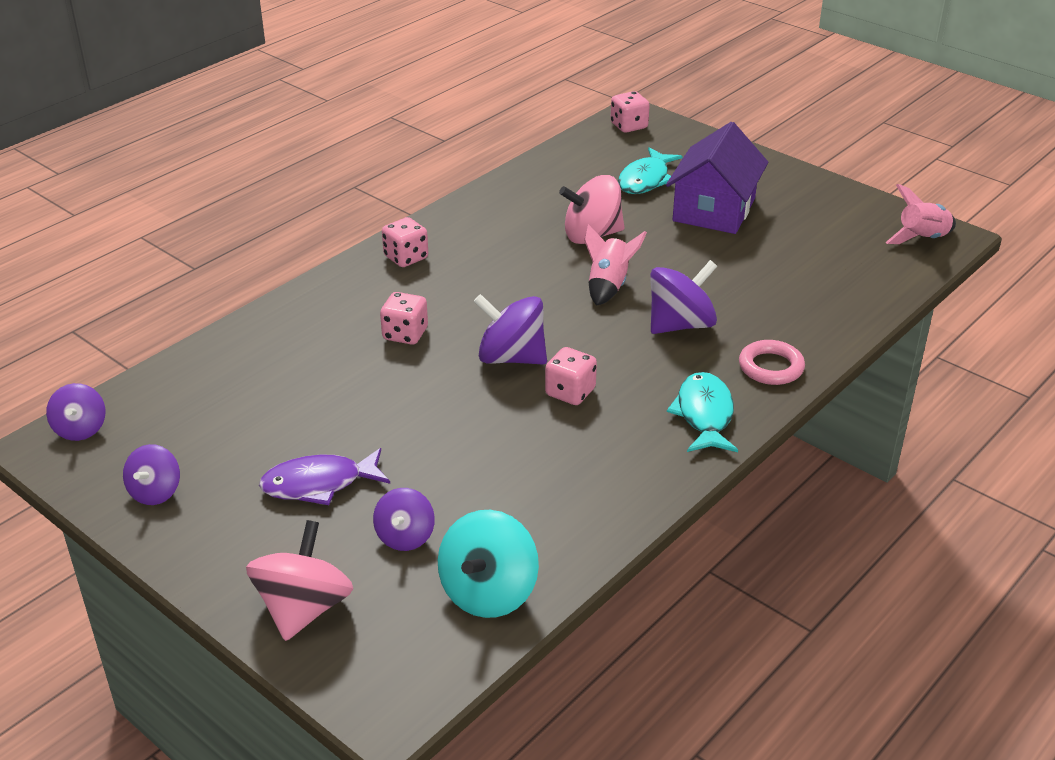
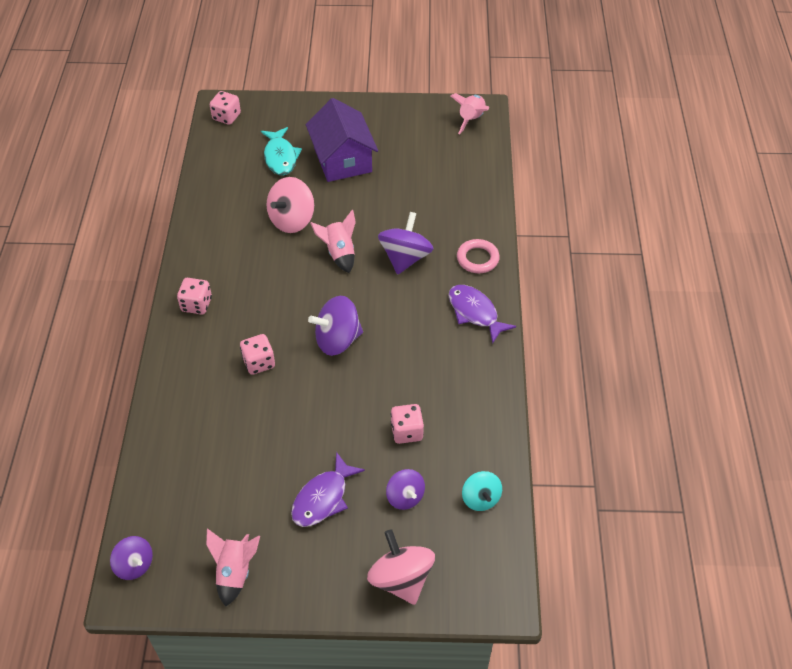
camera: 40 degrees left, 15 degrees up
purple spinning top [123,444,180,505] -> pink rocket [206,528,260,607]
turquoise spinning top [438,510,539,618] -> turquoise spinning top [462,471,502,511], size x0.62
pink dice [545,347,597,405] -> pink dice moved to [391,404,424,444]
turquoise fish [667,372,738,452] -> purple fish [448,285,516,344]

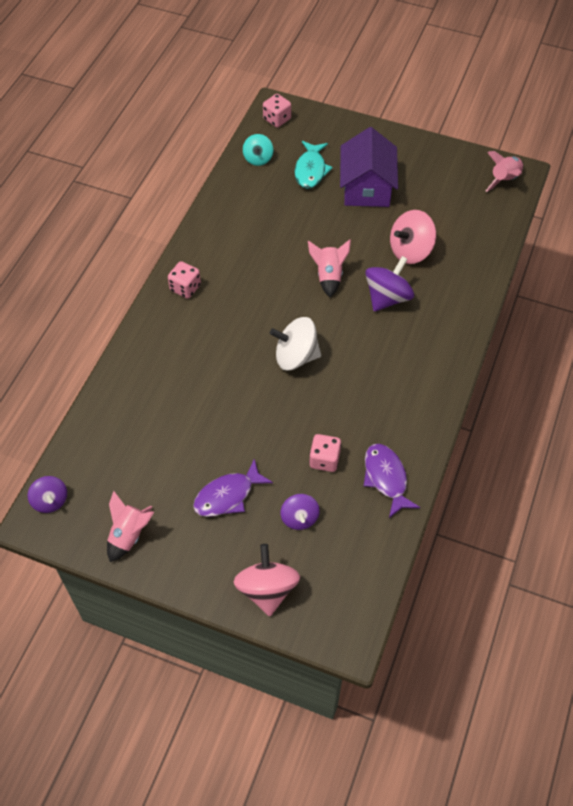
camera: 20 degrees right, 5 degrees up
pink dice [240,334,275,375] -> none
pink spinning top [267,177,314,233] -> pink spinning top moved to [390,210,436,264]
purple spinning top [308,296,363,356] -> white spinning top [270,317,321,371]
purple fish [448,285,516,344] -> purple fish moved to [364,444,420,518]
pink ring [457,239,500,273] -> none
turquoise spinning top [462,471,502,511] -> turquoise spinning top moved to [243,134,273,166]

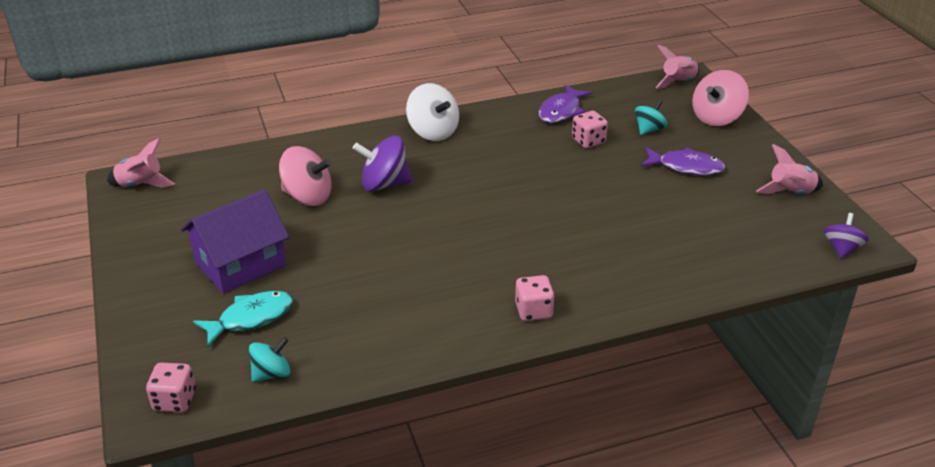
camera: 130 degrees left, 20 degrees down
white spinning top [270,317,321,371] -> white spinning top moved to [406,83,459,141]
purple spinning top [281,494,320,530] -> turquoise spinning top [635,100,668,135]
pink rocket [308,239,351,297] -> pink rocket moved to [655,45,699,88]

